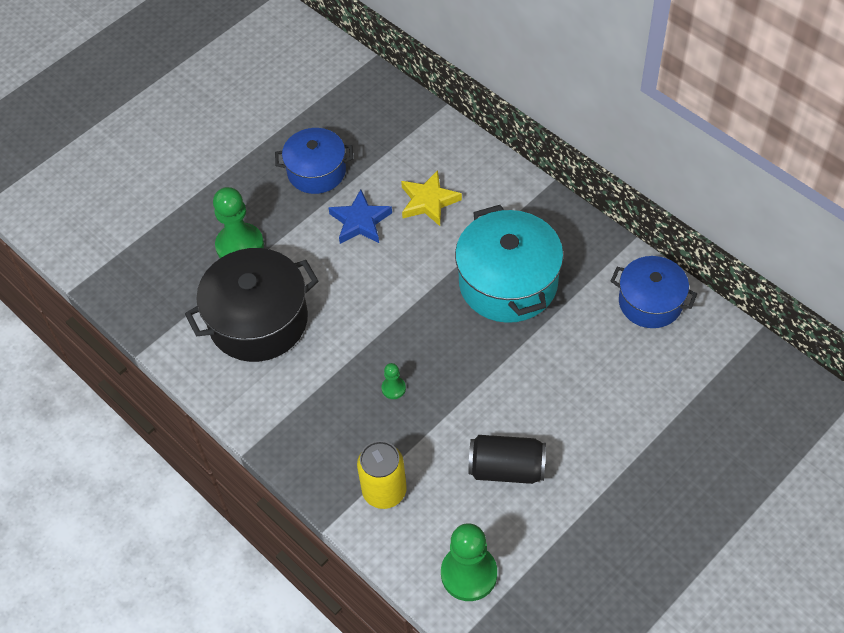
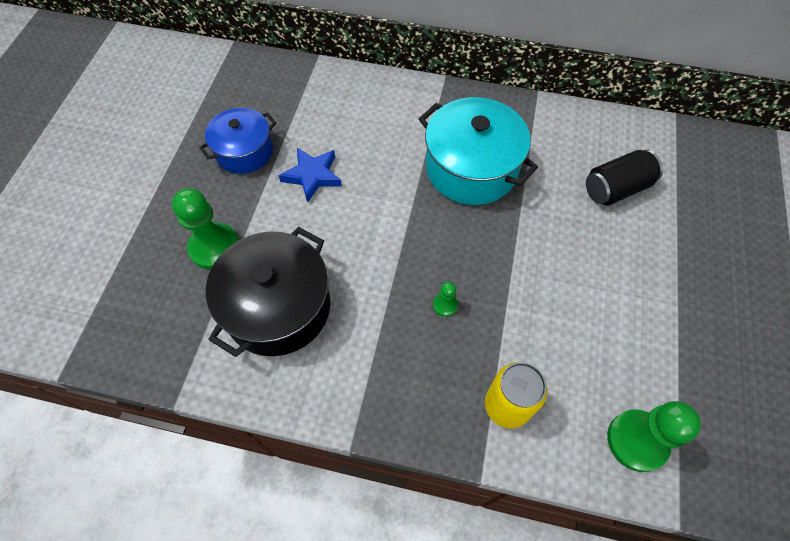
camera: 35 degrees left, 5 degrees up
yellow star [401,170,462,226] -> none
black can [468,435,546,484] -> black can moved to [586,150,663,205]
blue pot [611,256,697,328] -> none

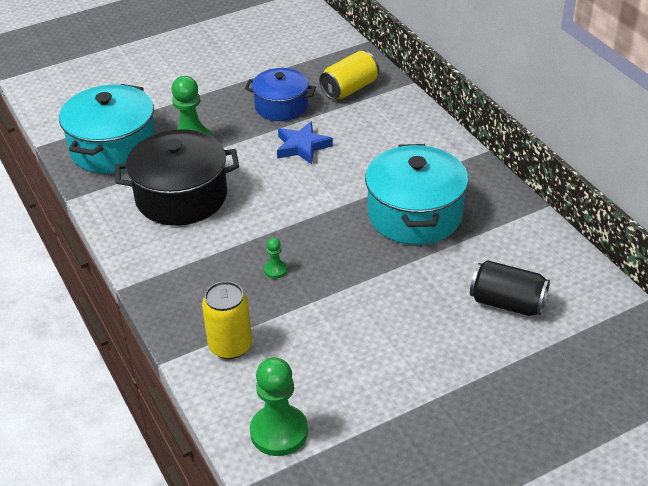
camera: 50 degrees right, 20 degrees down
none -> turquoise pot [59,84,156,174]
none -> yellow can [319,51,379,100]

